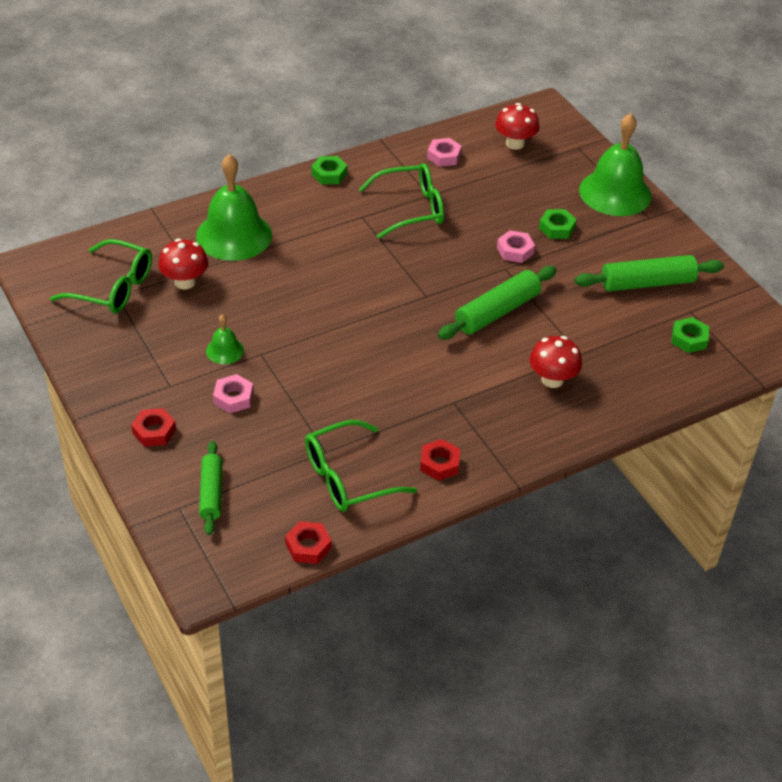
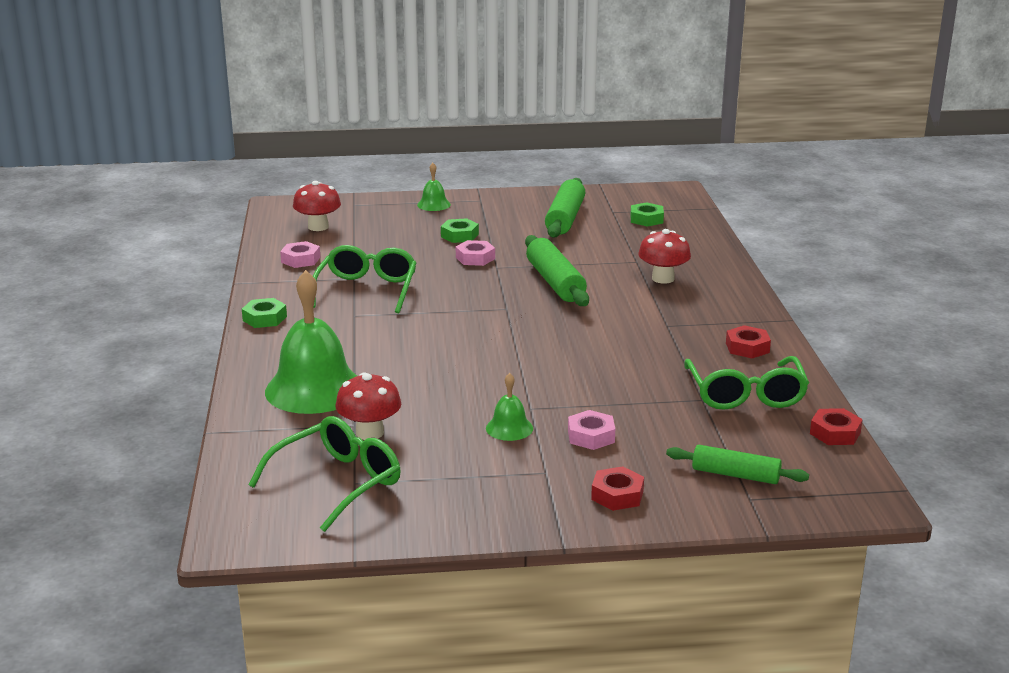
camera: 65 degrees left, 20 degrees down
green bell [579,113,652,216] -> green bell [417,163,451,211], size x0.46

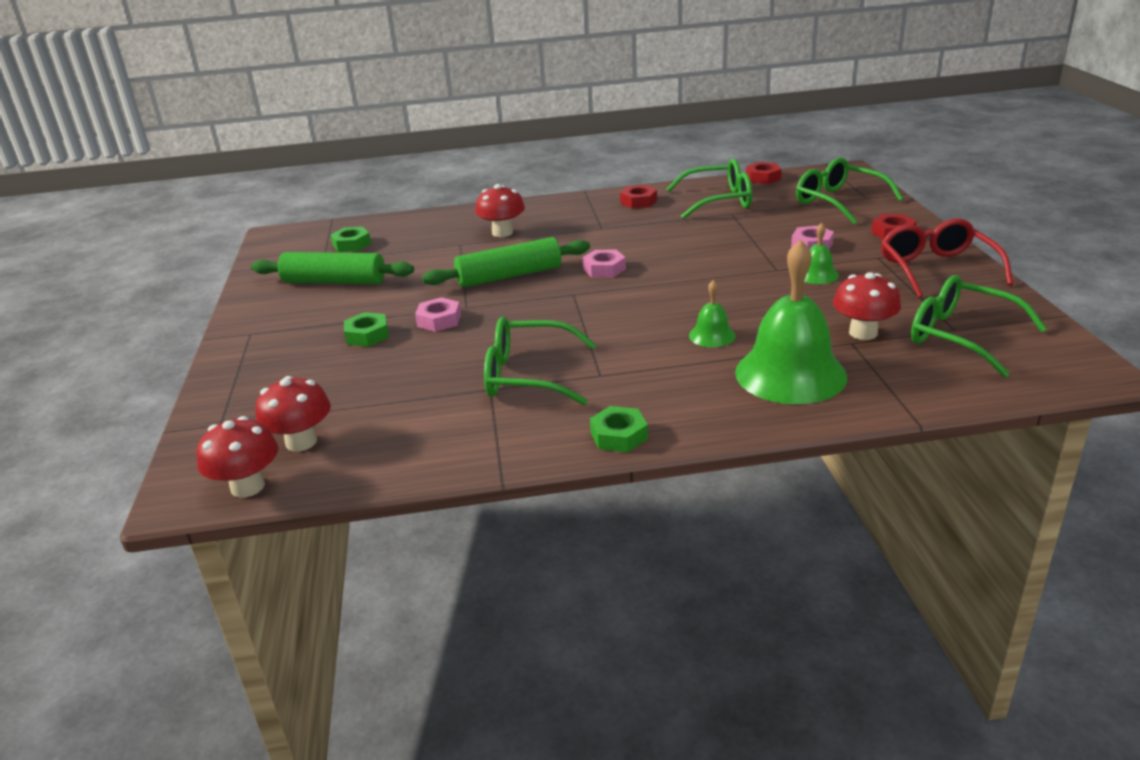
camera: 90 degrees left, 5 degrees up
pink nut [280,241,320,268] -> pink nut moved to [583,250,626,278]
green bell [417,163,451,211] -> green bell moved to [689,280,736,347]
green rolling pin [666,445,809,484] -> green glasses [796,158,904,224]
none -> red mushroom [196,416,278,498]
none -> red glasses [881,219,1013,298]

